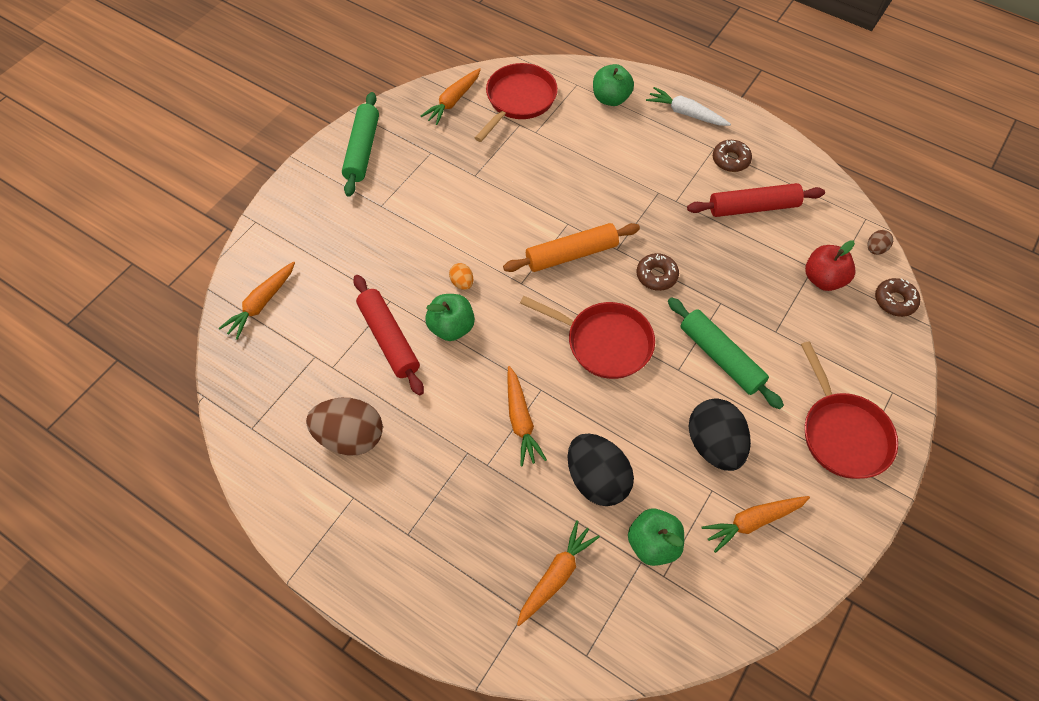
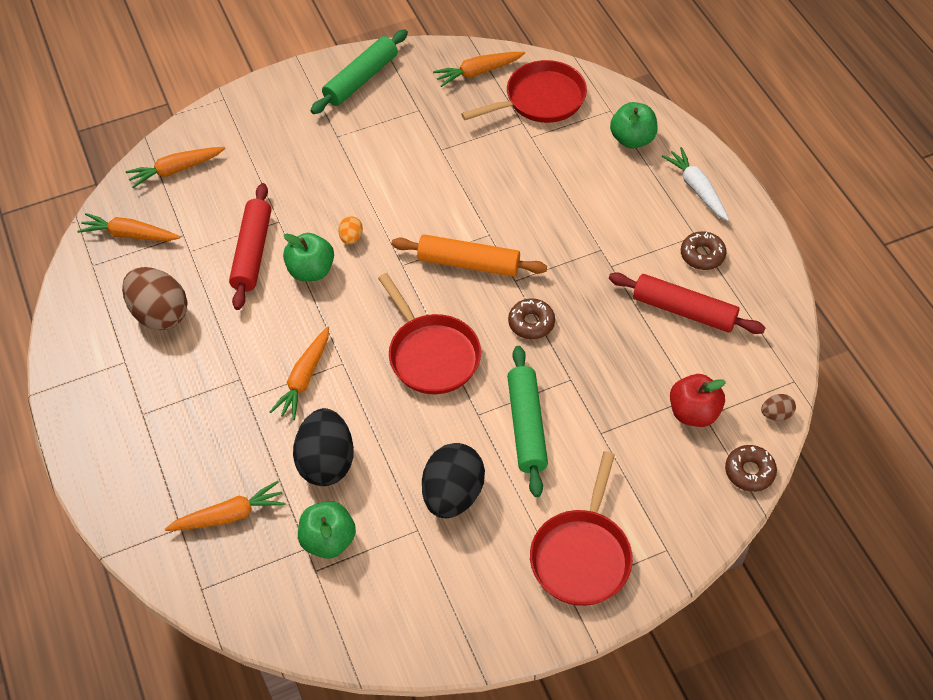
camera: 35 degrees right, 5 degrees down
orange carrot [702,496,810,553] -> orange carrot moved to [77,213,180,241]

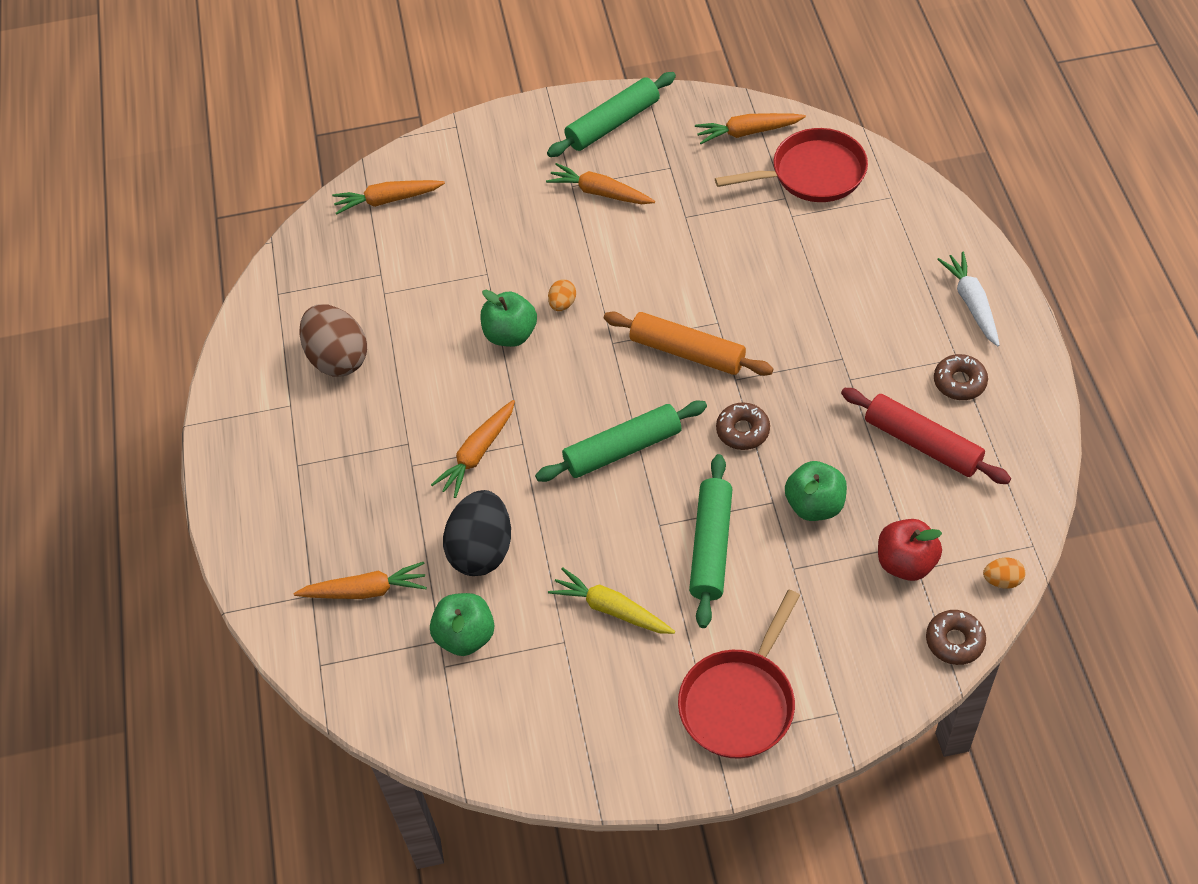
camera: 15 degrees right, 0 degrees up
orange carrot [77,213,180,241] -> orange carrot moved to [546,163,655,204]
red rolling pin [229,183,271,310] -> none
red pan [378,273,481,394] -> green rolling pin [535,401,707,482]
black egg [422,443,485,518] -> yellow carrot [548,567,675,634]
green apple [610,102,658,149] -> green apple moved to [785,461,847,521]
brown egg [761,394,796,421] -> orange egg [983,558,1025,589]

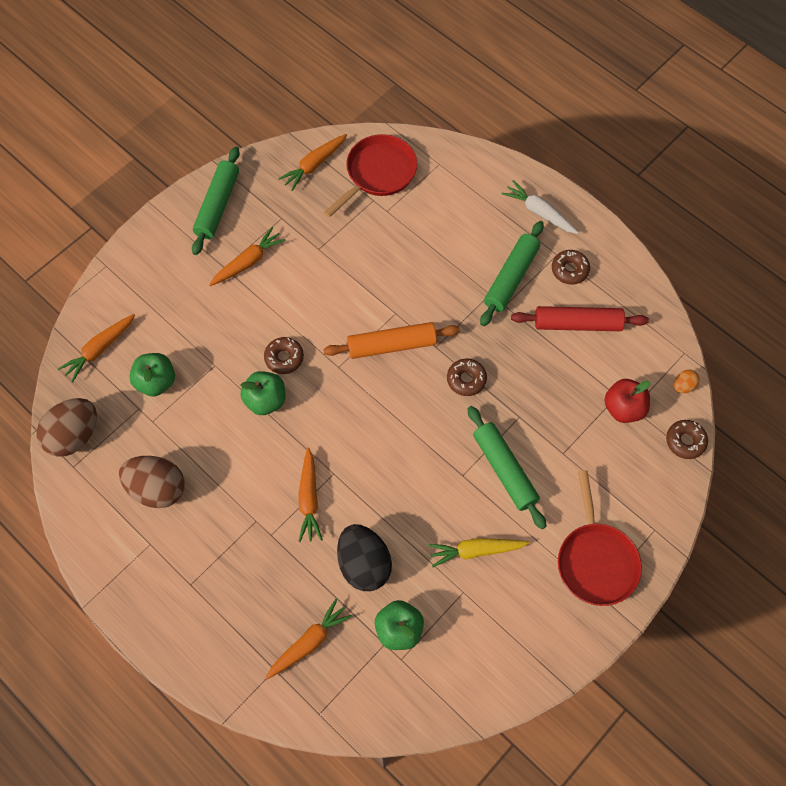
camera: 40 degrees left, 10 degrees up
green rolling pin [535,401,707,482] -> green rolling pin moved to [480,221,544,326]
orange carrot [546,163,655,204] -> orange carrot turned 150 degrees clockwise [209,227,286,286]
orange egg [548,279,576,311] -> brown donut [264,337,304,374]
green apple [785,461,847,521] -> green apple moved to [129,353,175,396]
none -> brown egg [37,398,97,457]

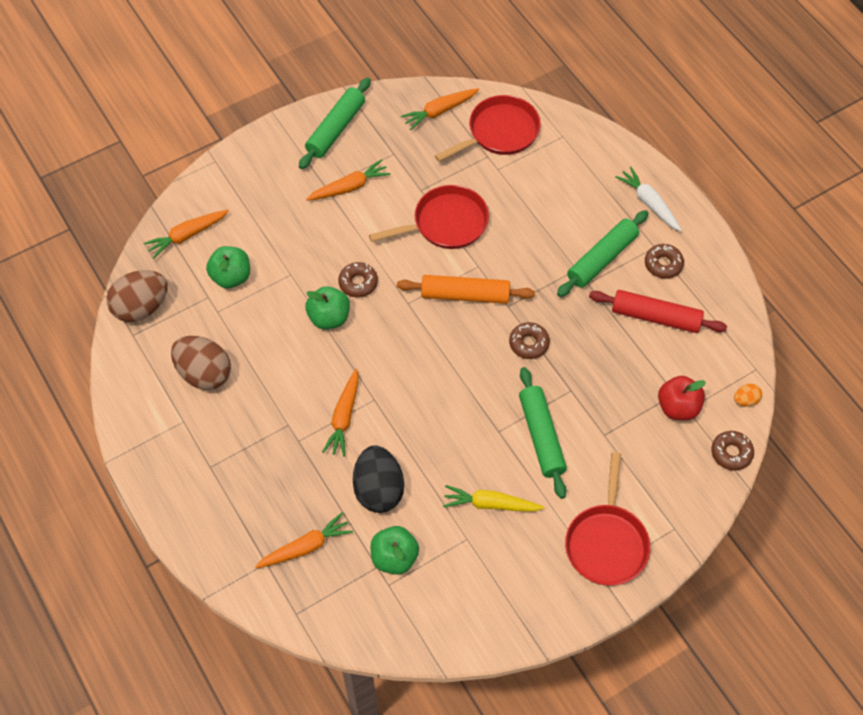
camera: 15 degrees right, 5 degrees down
none -> red pan [369,185,489,249]

